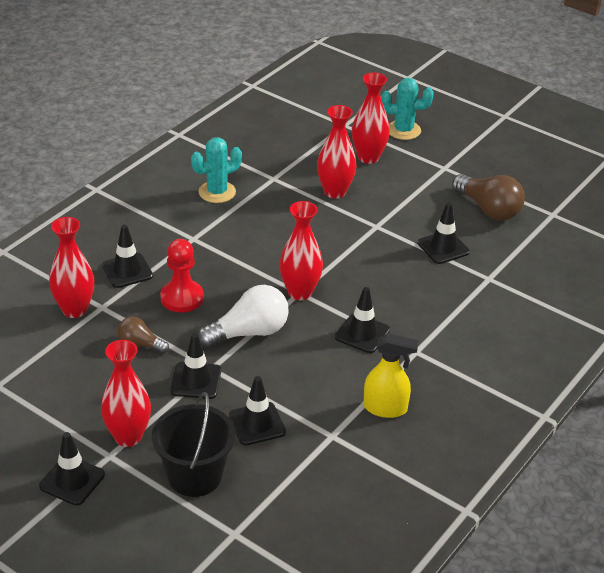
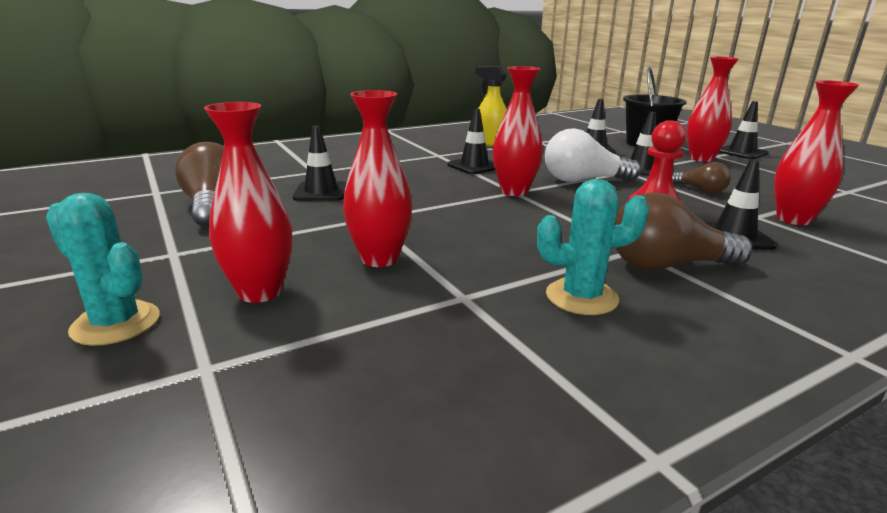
camera: 155 degrees left, 15 degrees down
none -> brown light bulb [615,192,752,270]

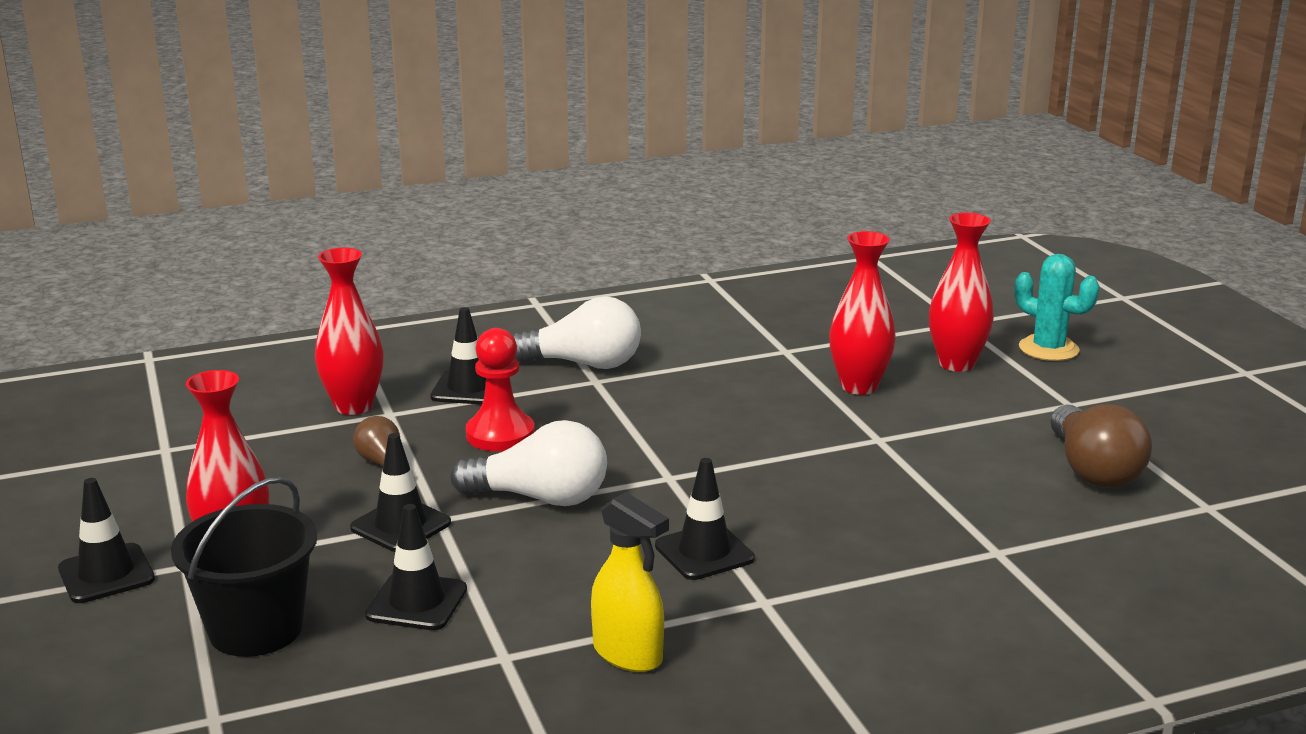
camera: 170 degrees left, 0 degrees up
black traffic cone [293,126,347,201] -> none
red vase [493,66,543,196] -> none
turquoise cactus [537,179,649,315] -> none
brown light bulb [615,192,752,270] -> white light bulb [512,296,641,369]

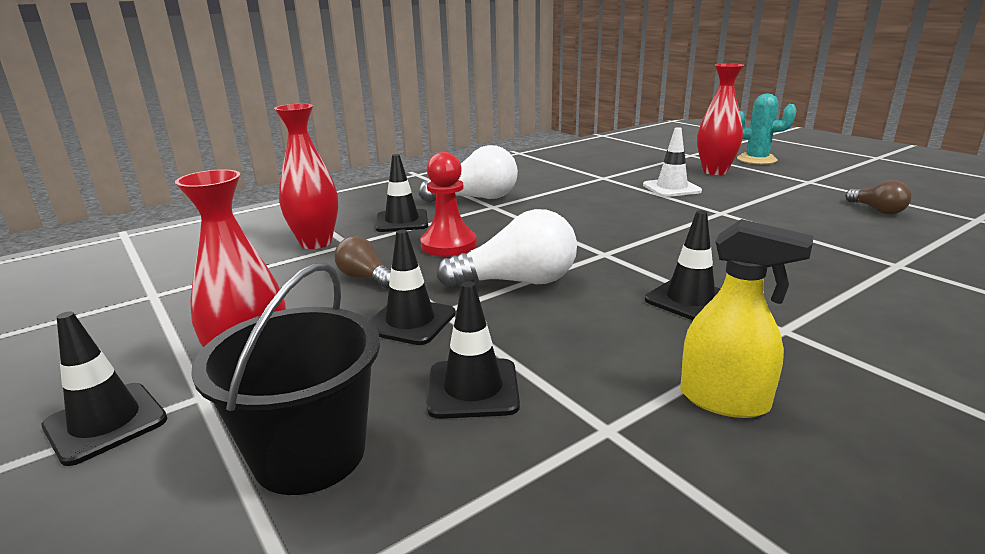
camera: 15 degrees left, 0 degrees up
red vase [829,231,896,395] -> white traffic cone [643,127,702,197]
brown light bulb [1050,404,1152,488] -> brown light bulb [846,180,912,214], size x0.57

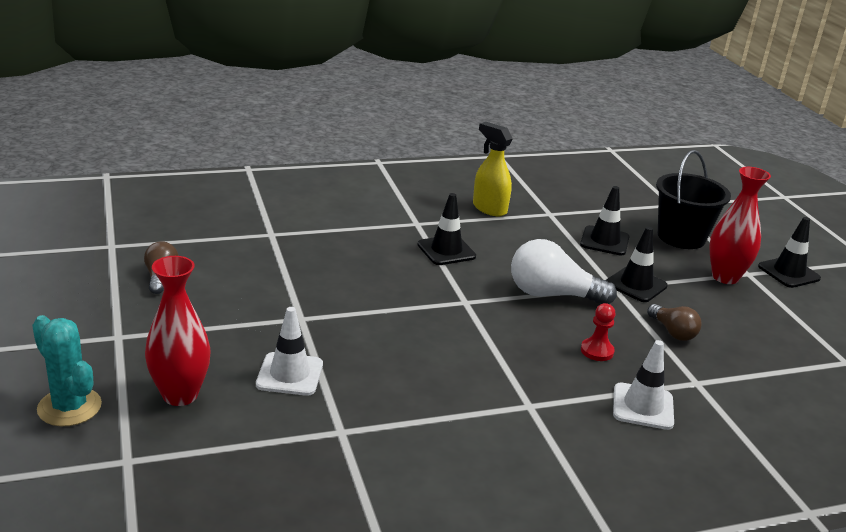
camera: 165 degrees left, 5 degrees up
red vase [274,104,338,249] -> none
black traffic cone [376,154,428,232] -> white traffic cone [613,340,674,430]
white light bulb [419,145,518,203] -> none
red pawn [420,152,477,257] -> red pawn [581,303,616,361], size x0.61

